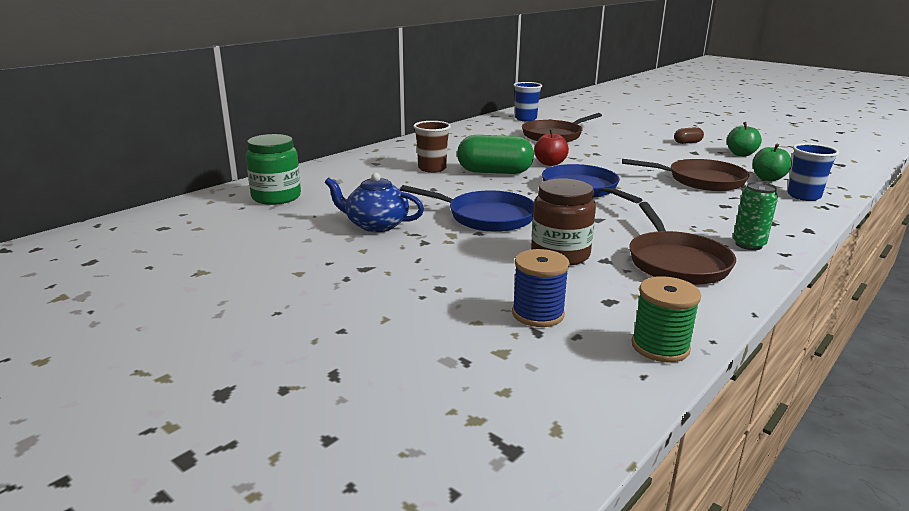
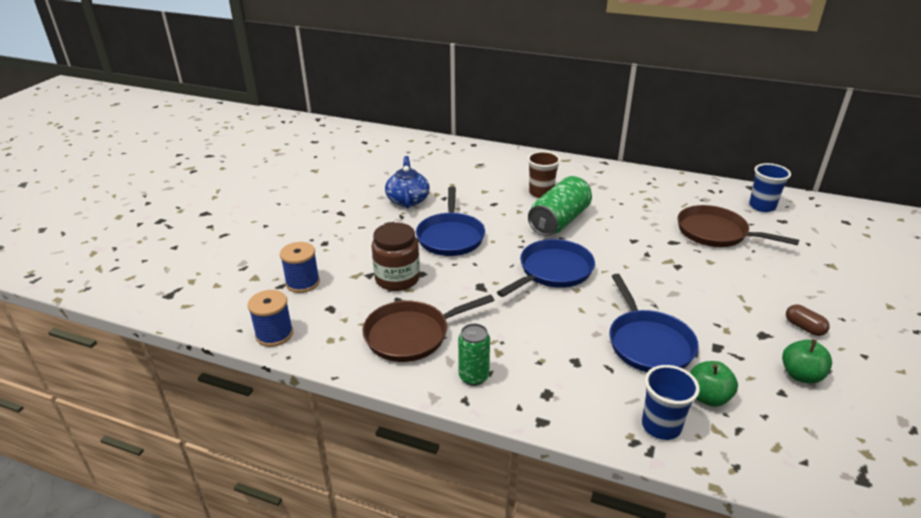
camera: 70 degrees right, 10 degrees up
green jar [246,134,301,205] -> none
green capsule [457,135,534,174] -> green can [528,176,592,236]
red apple [534,129,569,166] -> none
brown pan [622,159,750,191] -> blue pan [609,274,699,372]
green spool [631,276,701,363] -> blue spool [248,290,293,347]

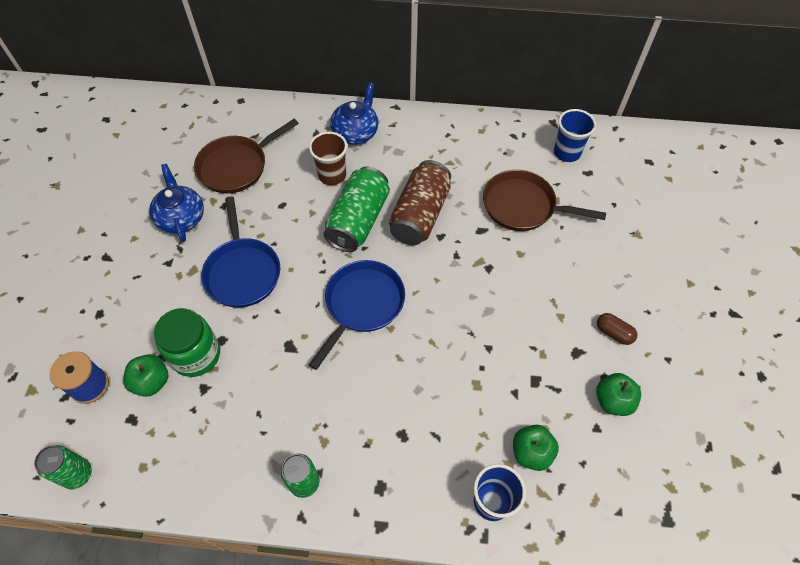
camera: 15 degrees left, 25 degrees up
blue spool [248,290,293,347] -> green can [34,445,92,489]
brown pan [362,294,494,362] -> brown pan moved to [194,119,299,194]
brown jar [372,222,420,291] -> green jar [154,308,220,377]
blue pan [609,274,699,372] -> none
none -> green apple [123,354,168,397]
none -> blue teapot [330,82,378,145]
none -> brown can [389,160,451,245]

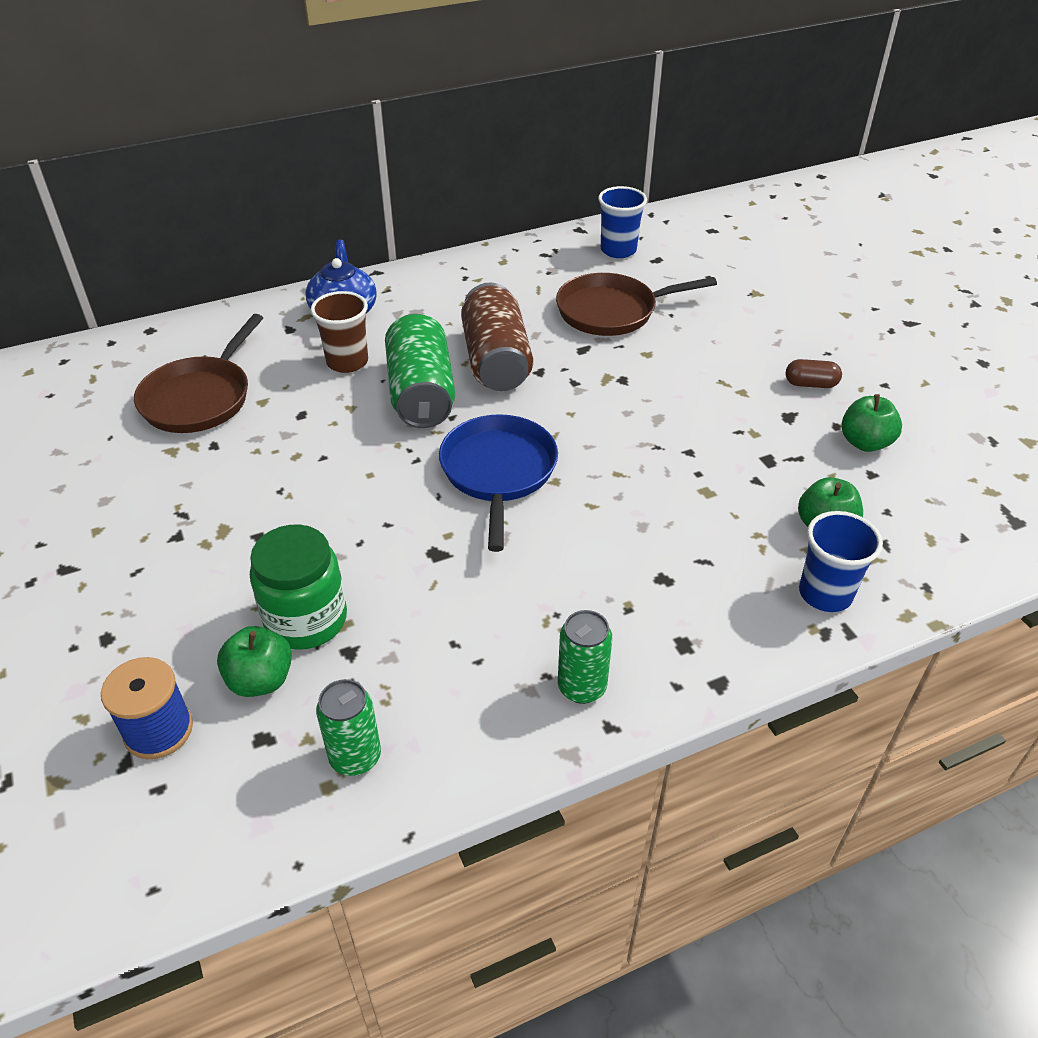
camera: 30 degrees left, 15 degrees down
green can [34,445,92,489] -> green can moved to [316,679,381,776]
blue teapot [149,164,204,242] -> none
blue pan [201,196,280,308] -> none

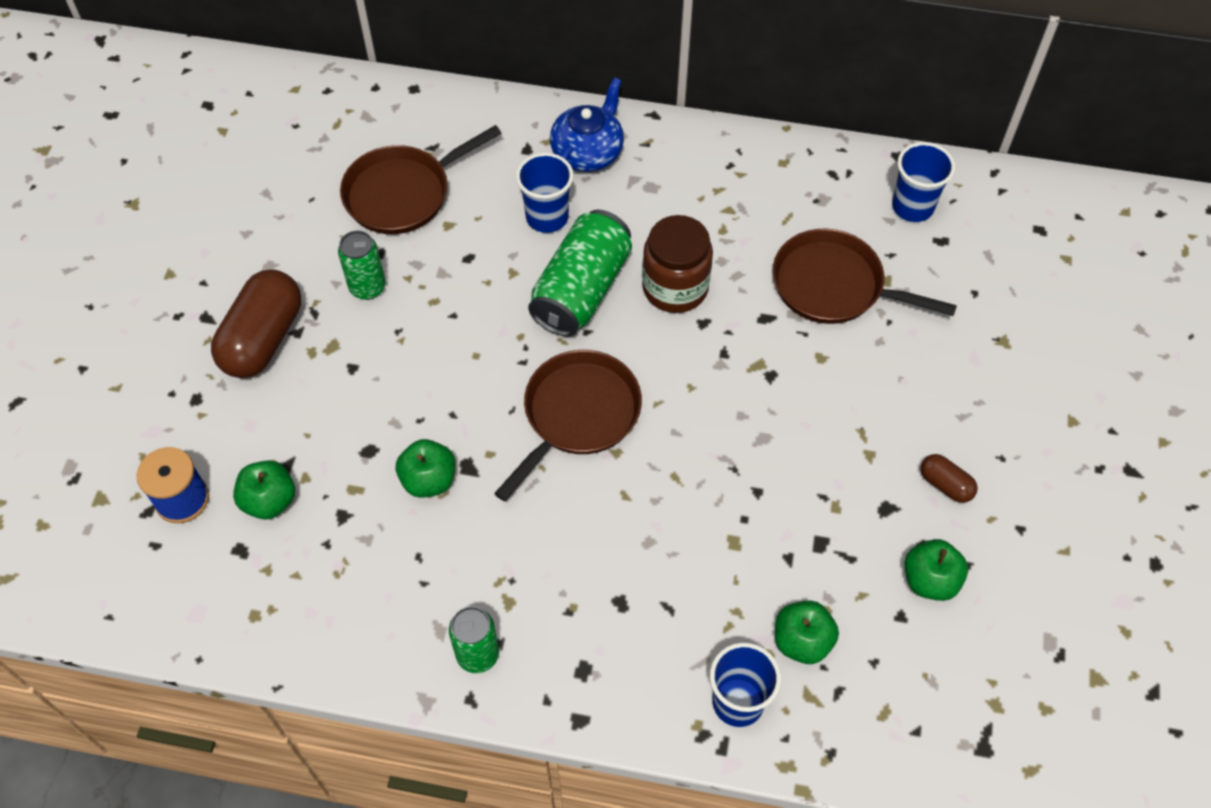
camera: 35 degrees right, 15 degrees up
green jar [250,524,347,650] -> none
brown cup [311,291,368,373] -> blue cup [516,153,574,233]
green can [316,679,381,776] -> green can moved to [338,231,386,300]
blue pan [439,414,558,552] -> brown pan [494,350,642,501]
brown can [461,282,533,391] -> brown jar [642,215,713,313]
none -> brown capsule [211,269,301,378]
none -> green apple [396,439,455,498]

